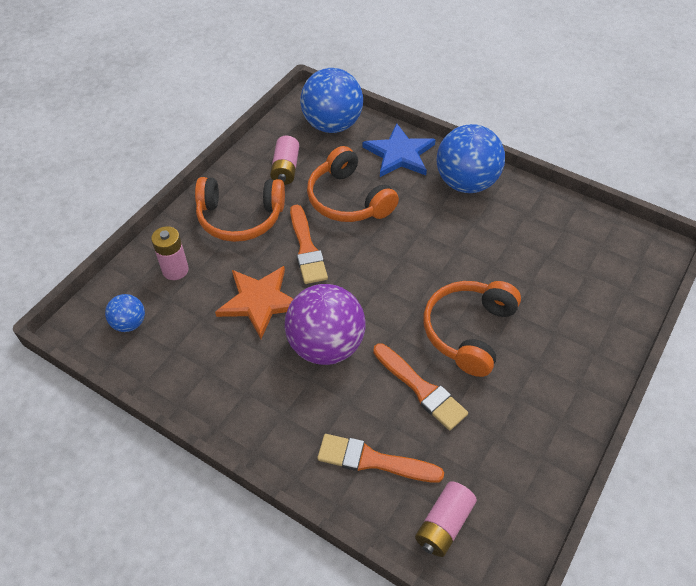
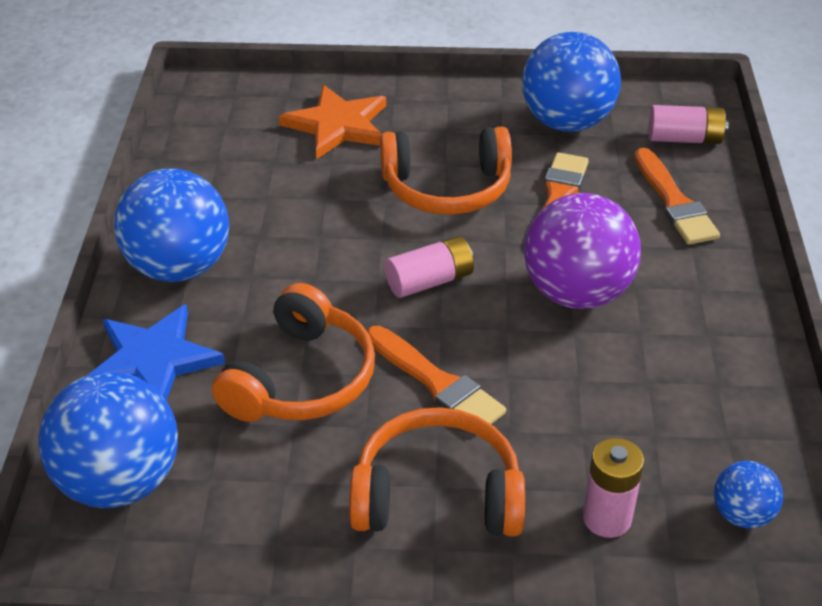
camera: 120 degrees left, 10 degrees down
orange headphones [195,177,285,242] -> orange headphones turned 60 degrees counterclockwise [349,407,525,536]
orange star [215,266,293,339] -> orange star moved to [279,85,386,159]
pink battery [270,136,299,185] -> pink battery moved to [385,236,474,298]
orange brush [290,205,328,284] -> orange brush turned 90 degrees clockwise [367,326,506,424]
none -> blue ball [522,32,621,132]

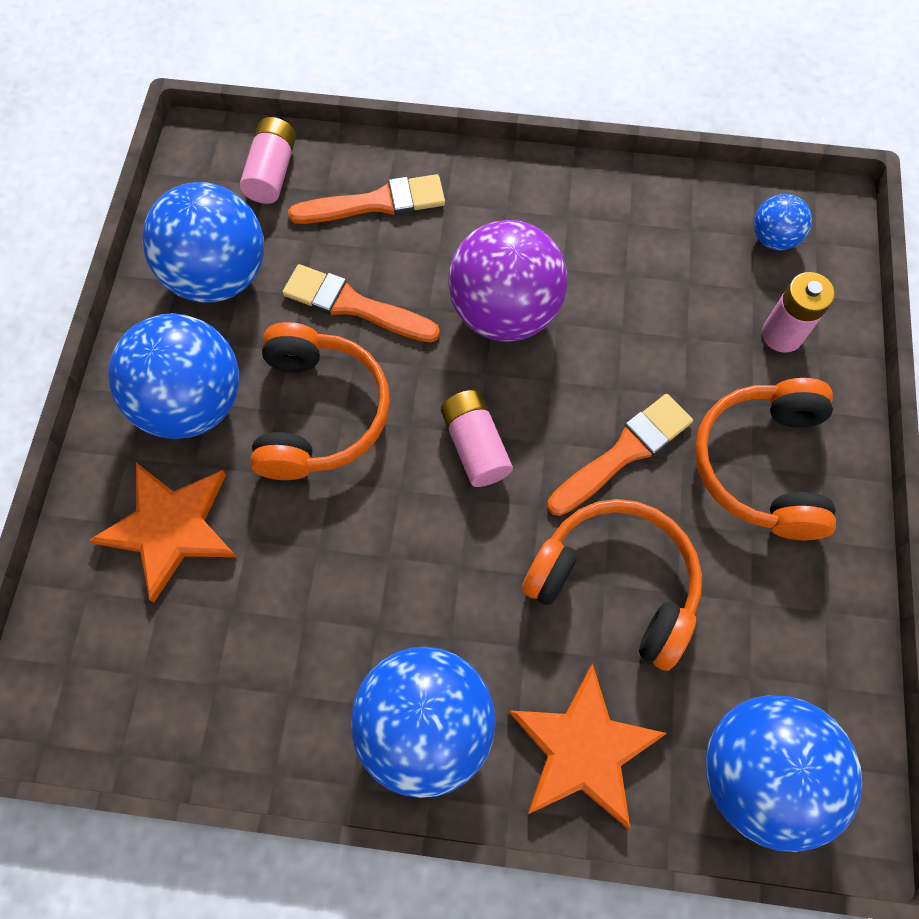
camera: 85 degrees left, 25 degrees up
blue star [88,304,225,401] -> orange star [508,664,667,829]
none -> blue ball [108,313,239,439]

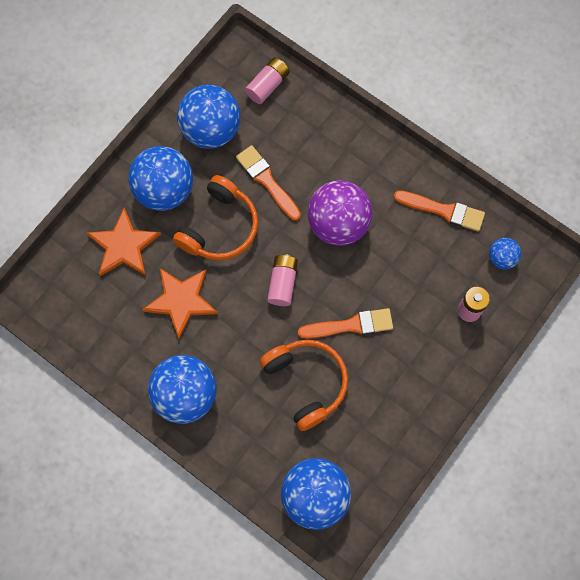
camera: 30 degrees right, 5 degrees up
orange brush [288,174,445,224] -> orange brush moved to [394,190,485,232]
orange star [508,664,667,829] -> orange star moved to [142,268,218,339]
orange headphones [695,378,836,540] -> none

